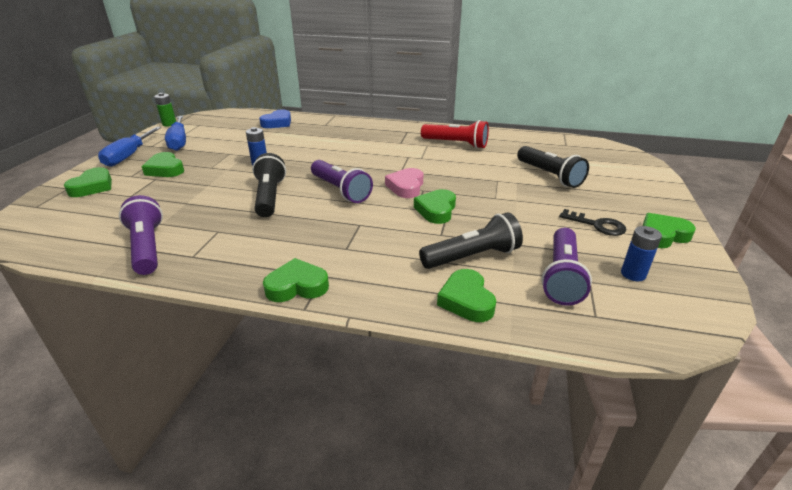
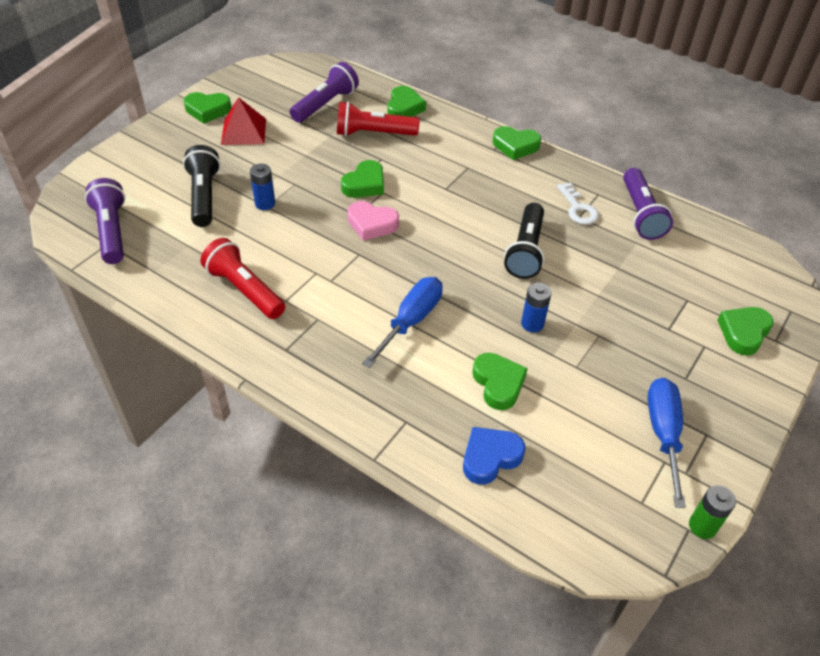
camera: 160 degrees left, 15 degrees up
blue screwdriver [98,127,161,167] -> blue screwdriver moved to [362,277,443,368]
green heart [142,152,184,177] -> green heart moved to [472,353,528,410]
purple flashlight [311,160,373,203] -> purple flashlight moved to [85,178,125,264]
pink heart [385,168,423,198] -> pink heart turned 75 degrees clockwise [347,201,399,241]
black flashlight [419,212,523,269] -> red flashlight [337,102,419,137]
black key [559,209,626,236] -> red pyramid [221,97,266,145]
blue battery [621,226,662,281] -> blue battery moved to [250,164,275,210]
none -> white key [557,182,599,225]

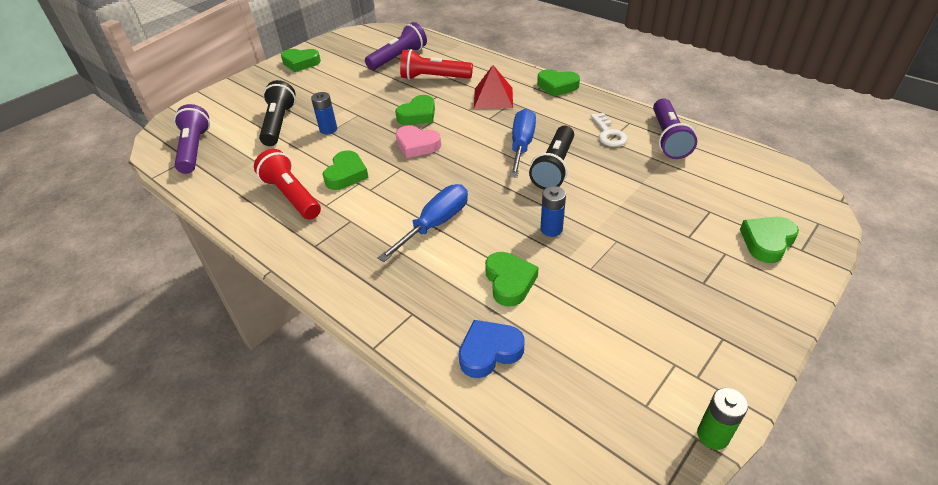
camera: 10 degrees right, 5 degrees down
red pyramid [221,97,266,145] -> red pyramid moved to [474,65,513,109]
green heart [387,86,426,117] -> green heart moved to [322,151,369,190]
blue screwdriver [648,378,686,508] -> blue screwdriver moved to [510,108,536,178]

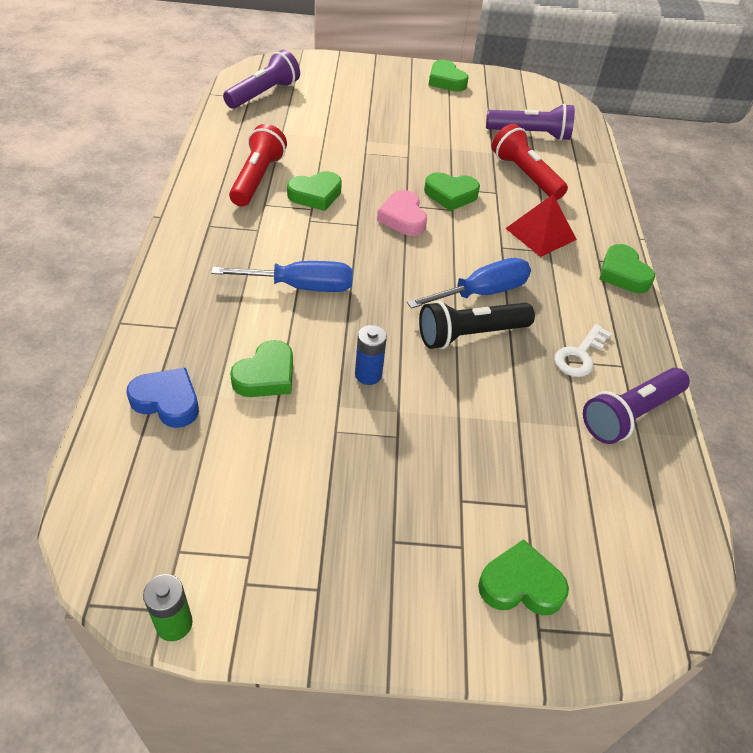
camera: 45 degrees right, 5 degrees up
black flashlight [259,80,296,146] -> none
blue battery [311,92,337,134] -> none

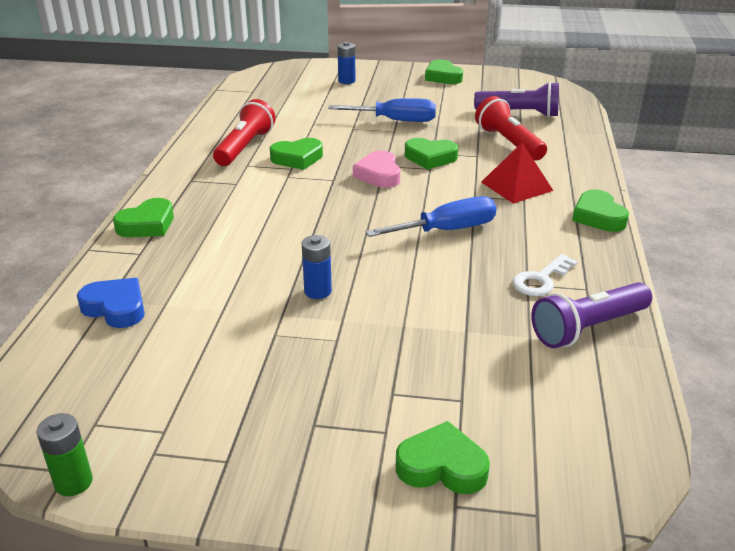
camera: 10 degrees right, 15 degrees down
blue screwdriver [211,261,353,292] -> blue screwdriver moved to [328,98,436,122]
purple flashlight [223,50,300,109] -> none
green heart [230,340,293,397] -> green heart moved to [113,198,174,237]
black flashlight [419,301,535,349] -> none
none -> blue battery [338,42,355,84]

